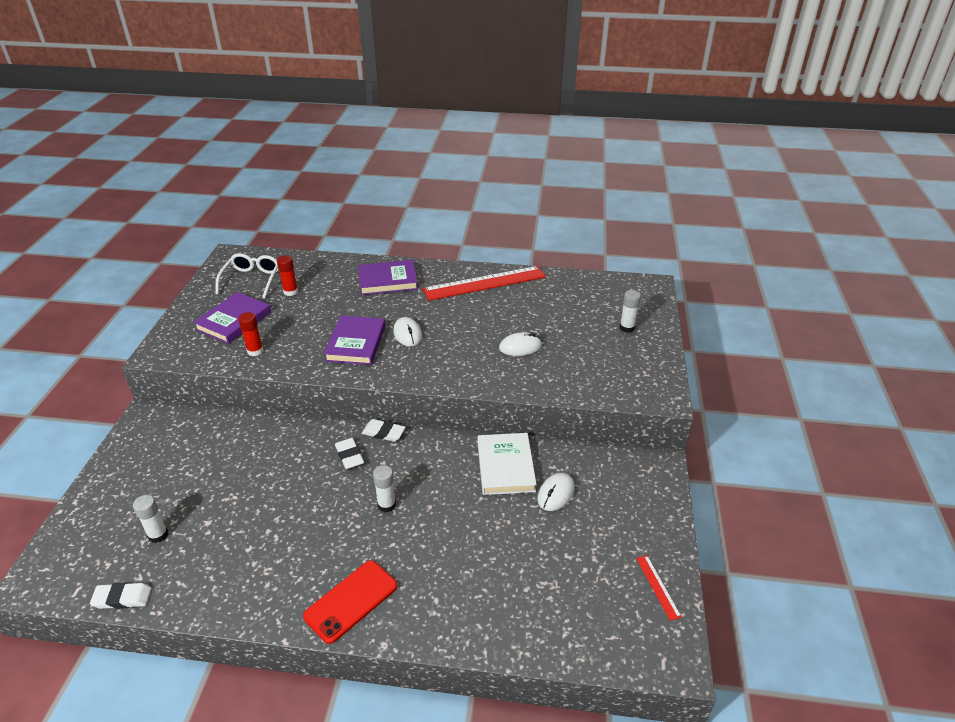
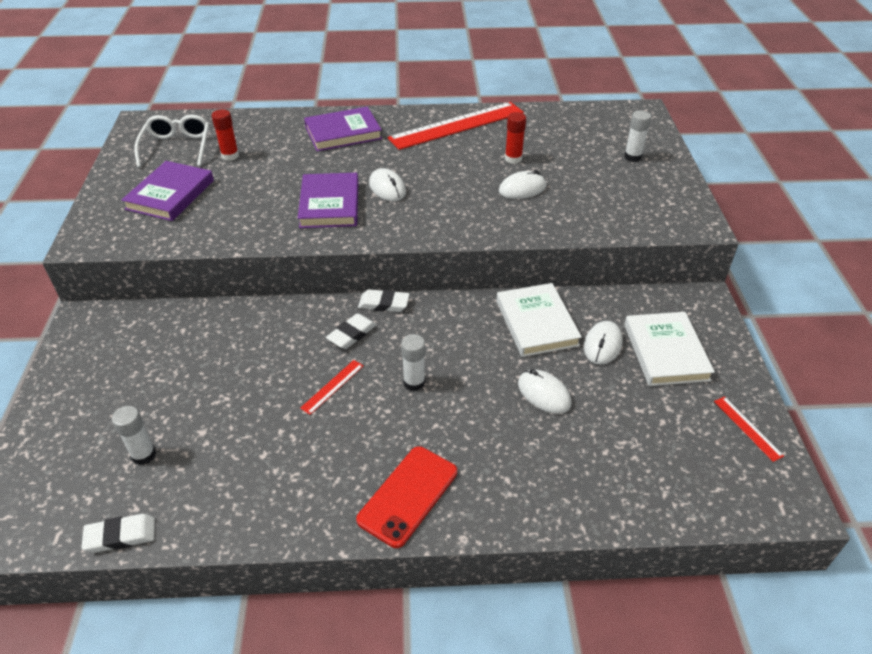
camera: 10 degrees left, 5 degrees up
red glue stick [238,312,263,356] -> red glue stick moved to [505,112,526,164]
white eraser [335,438,364,469] -> white eraser turned 75 degrees clockwise [326,313,377,349]
none -> red ruler [300,360,364,415]
none -> white mouse [518,369,571,414]
none -> white book [624,312,715,386]

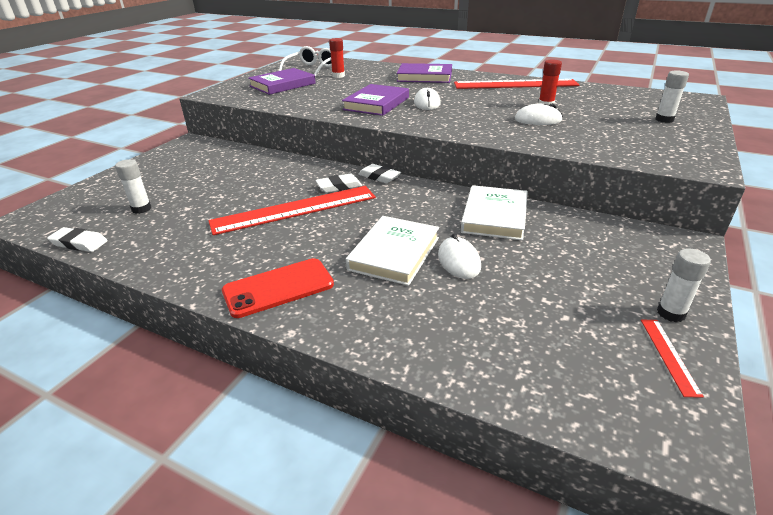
camera: 30 degrees right, 10 degrees down
red ruler [300,360,364,415] -> red ruler [208,186,376,235], size x2.43
white glue stick [401,334,425,391] -> white glue stick moved to [657,248,711,322]
white mouse [584,321,623,365] -> none
white book [624,312,715,386] -> white book moved to [346,216,439,286]

